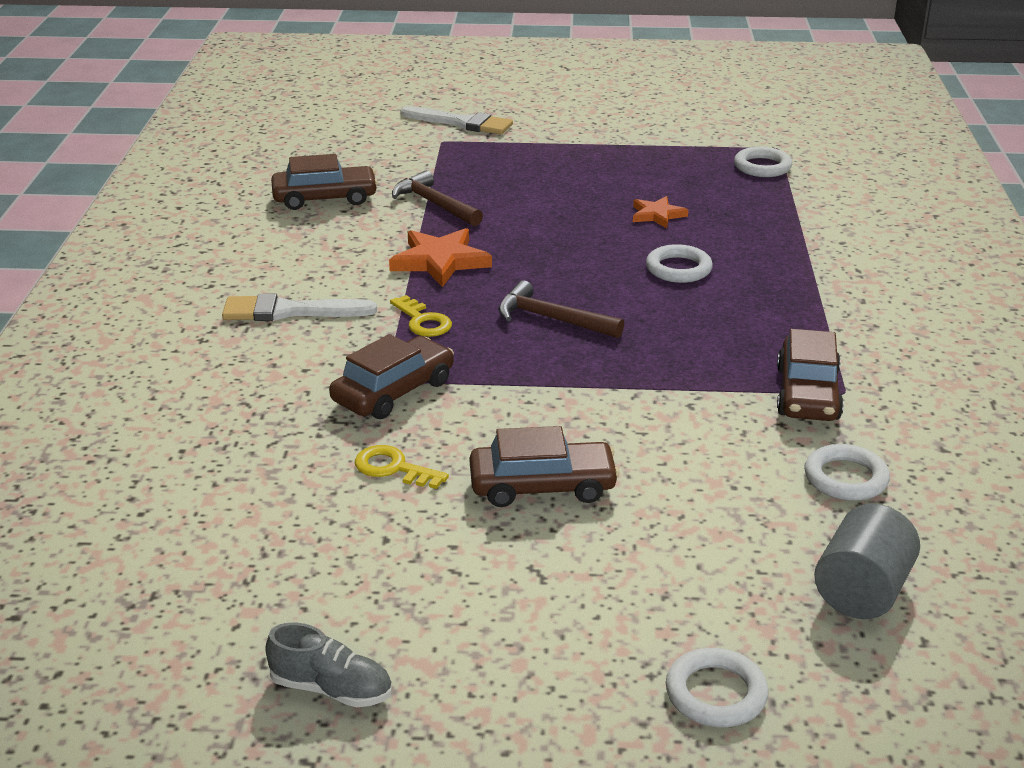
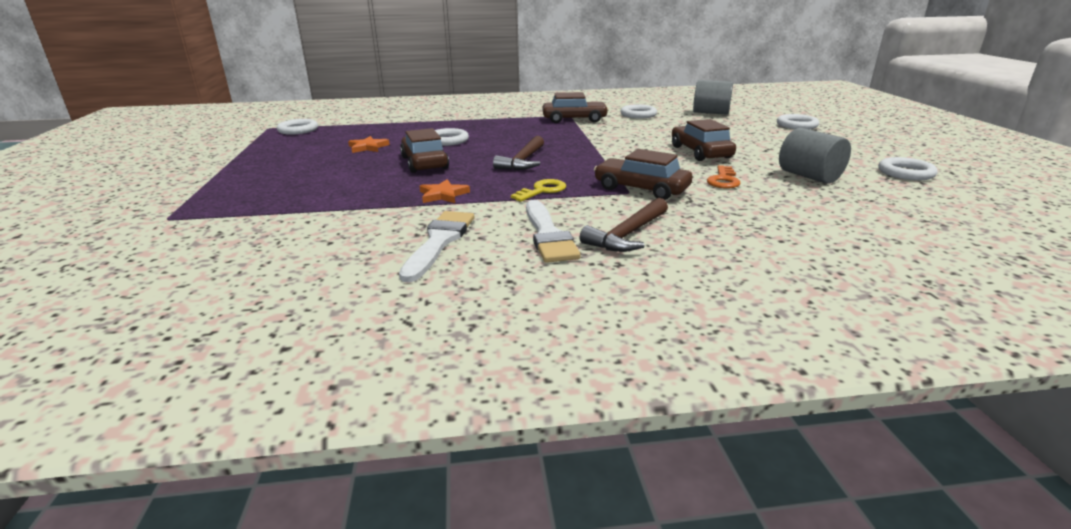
camera: 100 degrees left, 5 degrees down
grey shoe [265,623,392,707] -> white ring [878,157,938,180]
brown car [271,154,378,210] -> brown car moved to [400,128,449,173]
yellow key [355,445,449,489] -> orange key [707,165,741,189]
orange star [389,228,492,287] -> orange star [420,179,470,203], size x0.60
brown hammer [392,170,483,226] -> brown hammer moved to [580,198,668,252]
white brush [400,106,513,134] -> white brush moved to [399,211,474,282]
none -> grey cylinder [779,128,851,184]

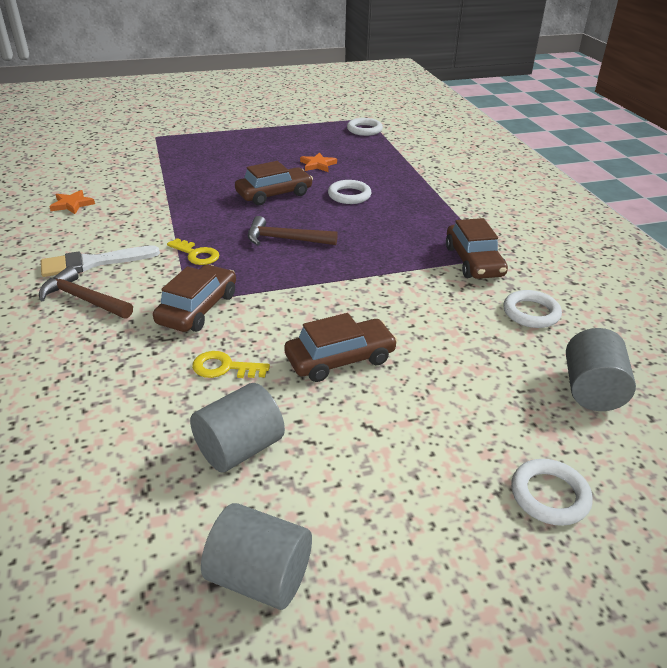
camera: 80 degrees right, 10 degrees up
white brush [399,211,474,282] -> none
orange star [420,179,470,203] -> orange star moved to [49,190,95,214]
orange key [707,165,741,189] -> yellow key [192,351,270,378]
white ring [878,157,938,180] -> grey cylinder [201,503,312,610]

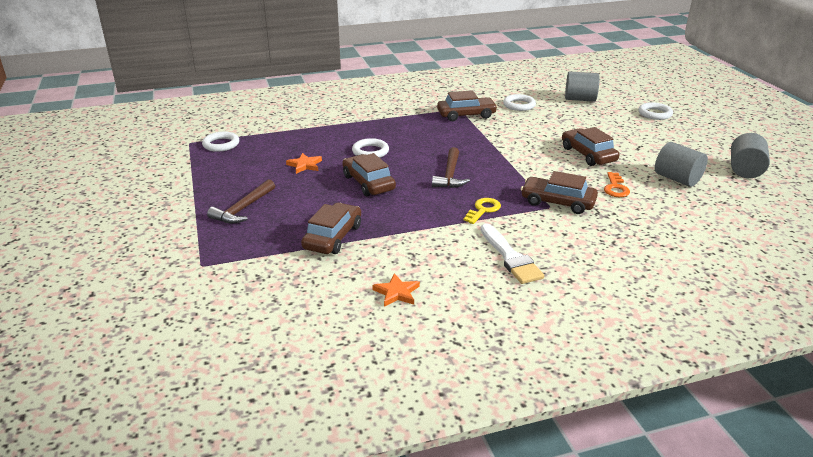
camera: 90 degrees left, 5 degrees down
brown hammer [39,266,133,319] -> brown hammer moved to [207,179,275,223]
yellow key [192,351,270,378] -> orange key [604,172,630,197]
none -> brown car [301,203,361,254]

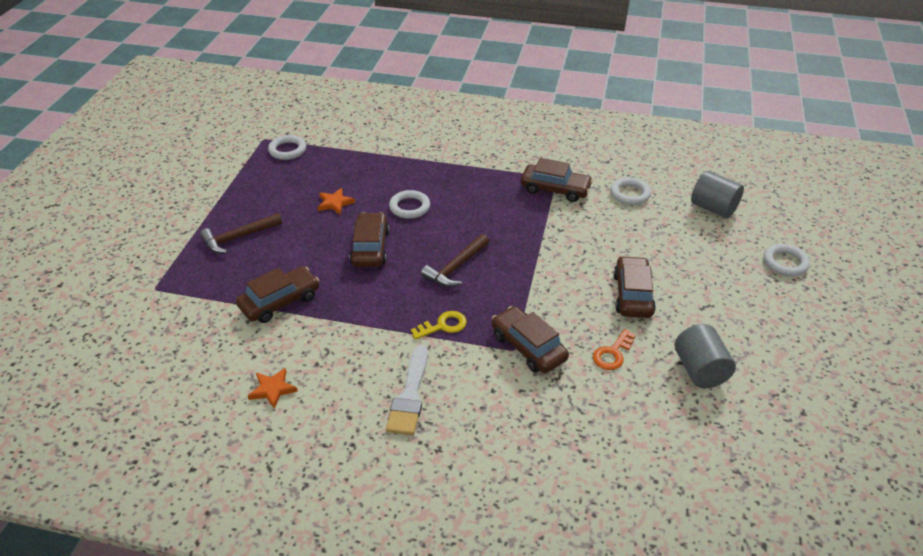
camera: 30 degrees right, 10 degrees up
grey cylinder [731,133,770,178] -> none

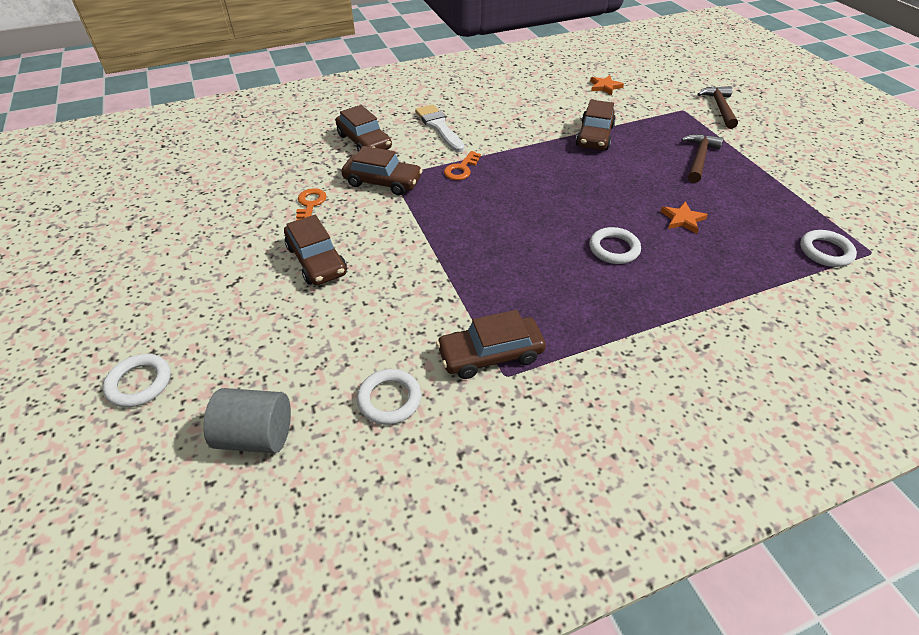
camera: 145 degrees right, 5 degrees up
orange star [248,368,298,409] -> orange star moved to [590,75,624,95]
brown car [349,212,389,267] -> brown car moved to [336,105,392,152]
yellow key [411,311,467,340] -> orange key [444,151,481,180]
brown hammer [421,234,489,287] -> brown hammer moved to [697,86,738,129]
grey cylinder [675,324,736,388] -> none

